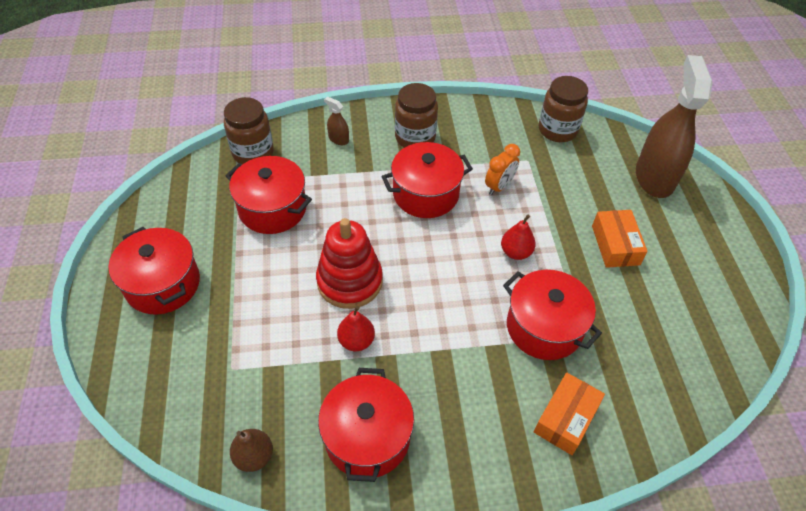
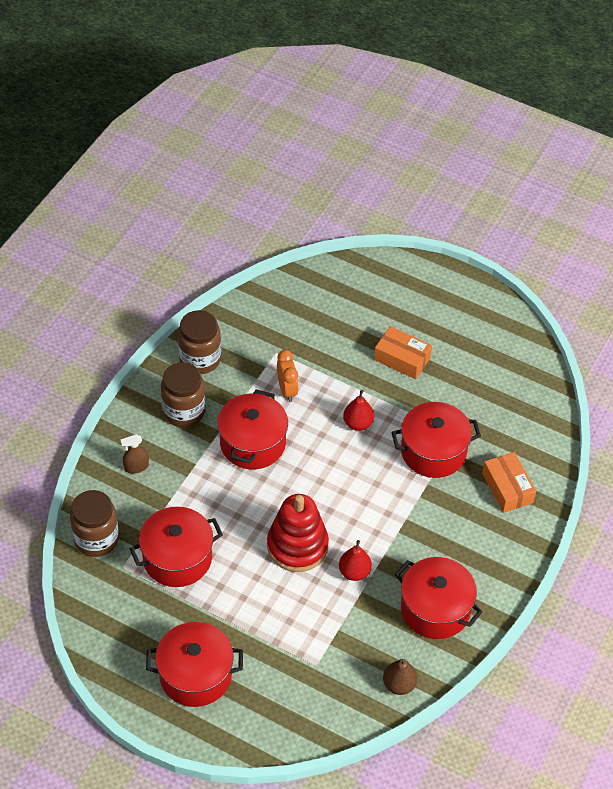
camera: 55 degrees left, 0 degrees up
brown jar [539,76,588,142] -> brown jar moved to [178,310,221,374]
brown spray bottle [636,55,713,198] -> none

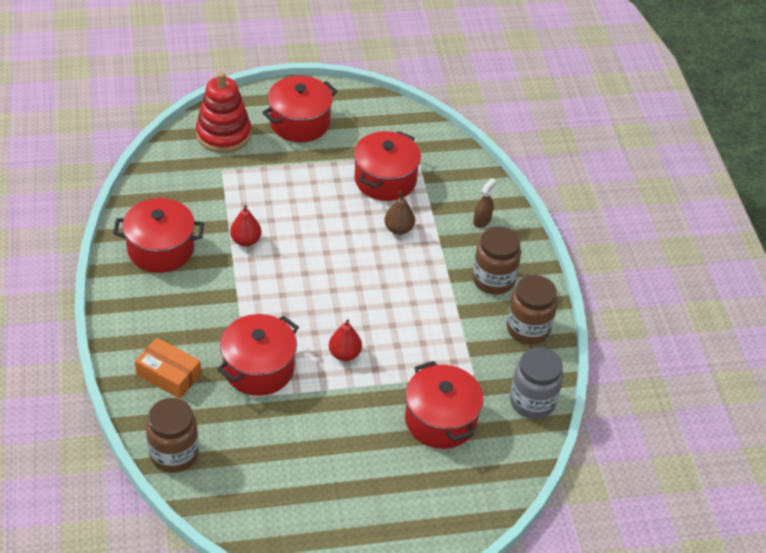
camera: 140 degrees right, 5 degrees down
brown jar [70,490,119,557] -> brown jar moved to [146,398,199,473]
red pot [217,390,288,469] -> red pot moved to [405,361,483,449]
red stacking toy [267,494,329,572] -> red stacking toy moved to [196,72,251,153]
orange clock [277,350,299,402] -> none
orange box [374,326,432,379] -> none
brown pear [383,659,418,695] -> brown pear moved to [384,191,415,235]
none -> grey jar [510,347,563,419]

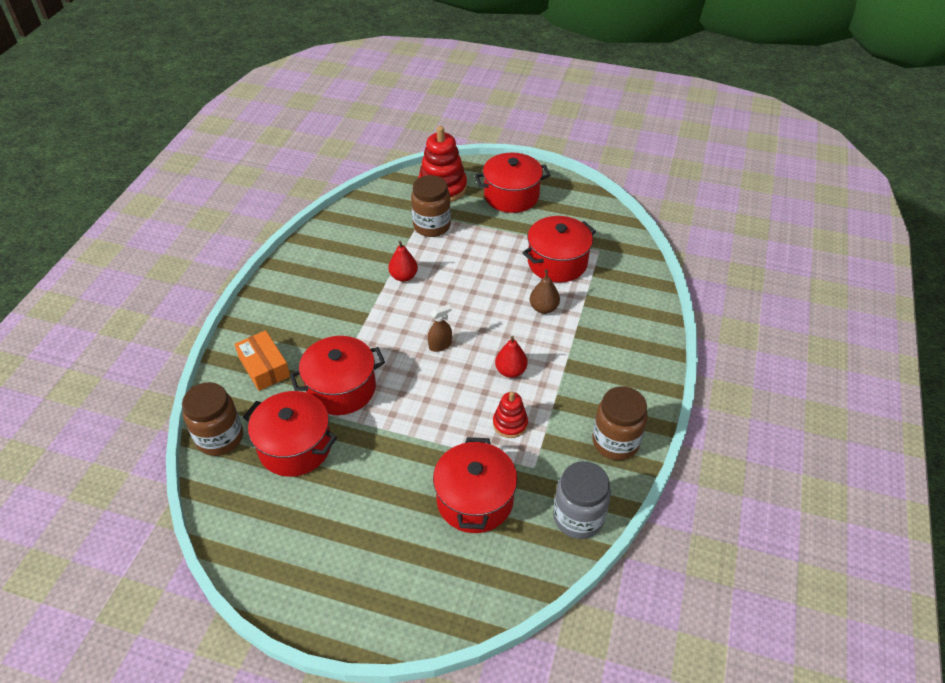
camera: 30 degrees right, 0 degrees up
red pot [113,198,204,273] -> red pot moved to [243,391,337,477]
red pear [329,320,362,361] -> red pear moved to [495,336,528,378]
brown spray bottle [473,178,496,228] -> brown spray bottle moved to [428,304,452,352]
brown jar [473,226,521,295] -> brown jar moved to [411,175,451,237]
none -> red stacking toy [493,391,528,438]

